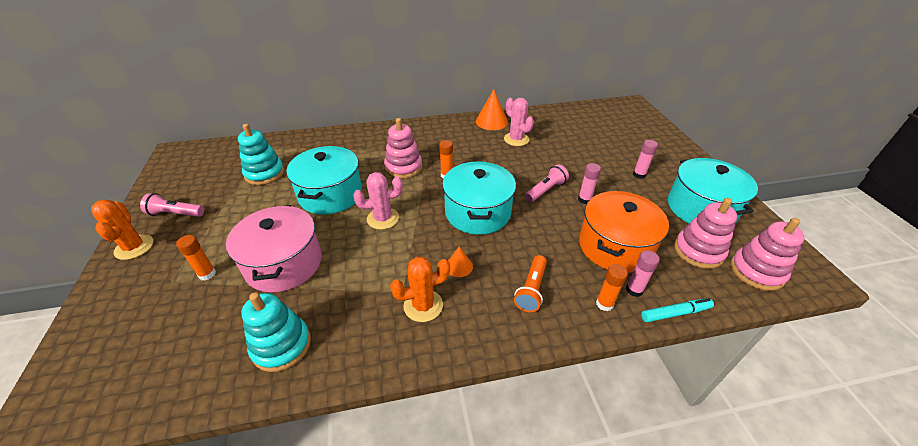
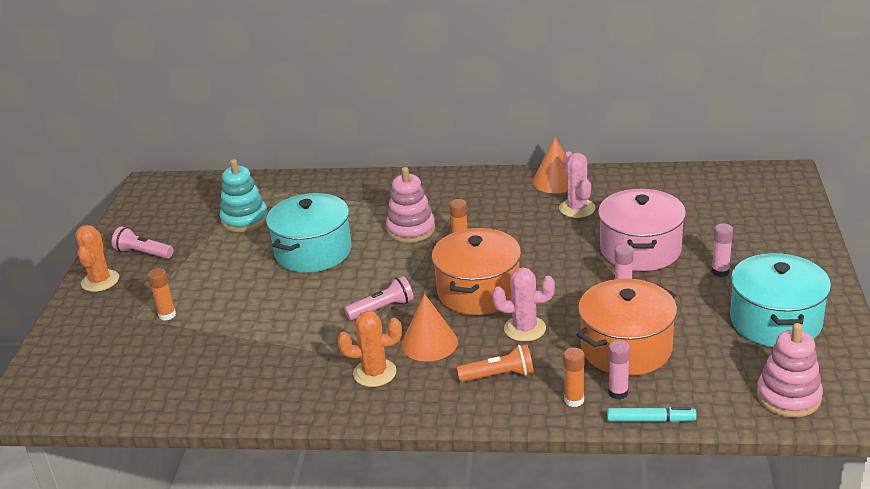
camera: 20 degrees right, 10 degrees down
pink pot [226,205,322,293] -> pink pot moved to [598,189,686,271]
turquoise stacking toy [242,292,311,372] -> none
pink cactus [353,172,403,230] -> pink cactus moved to [492,267,555,342]
turquoise pot [442,162,516,235] -> orange pot [432,228,521,315]
orange cone [448,246,473,277] -> orange cone [401,294,458,362], size x1.76
orange flashlight [514,255,547,312] -> orange flashlight turned 135 degrees counterclockwise [457,344,534,382]
pink flashlight [525,164,569,202] -> pink flashlight moved to [344,276,414,320]
pink stacking toy [674,198,737,269] -> none

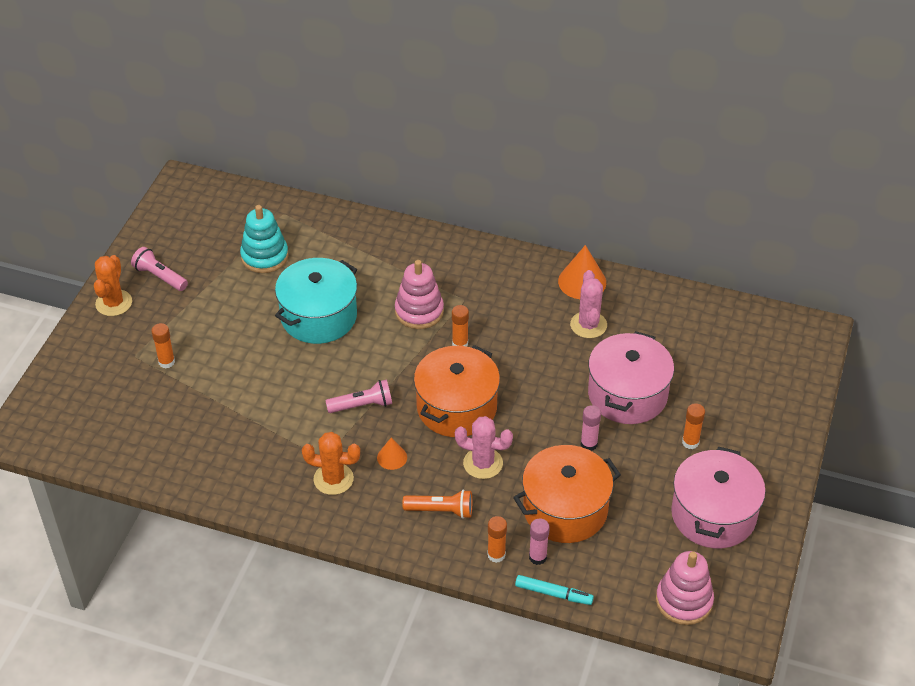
camera: 10 degrees right, 15 degrees up
orange cone [401,294,458,362] -> orange cone [377,438,407,470], size x0.57
pink glue stick [712,223,733,277] -> orange glue stick [682,403,705,449]
turquoise pot [730,253,831,347] -> pink pot [671,446,766,548]

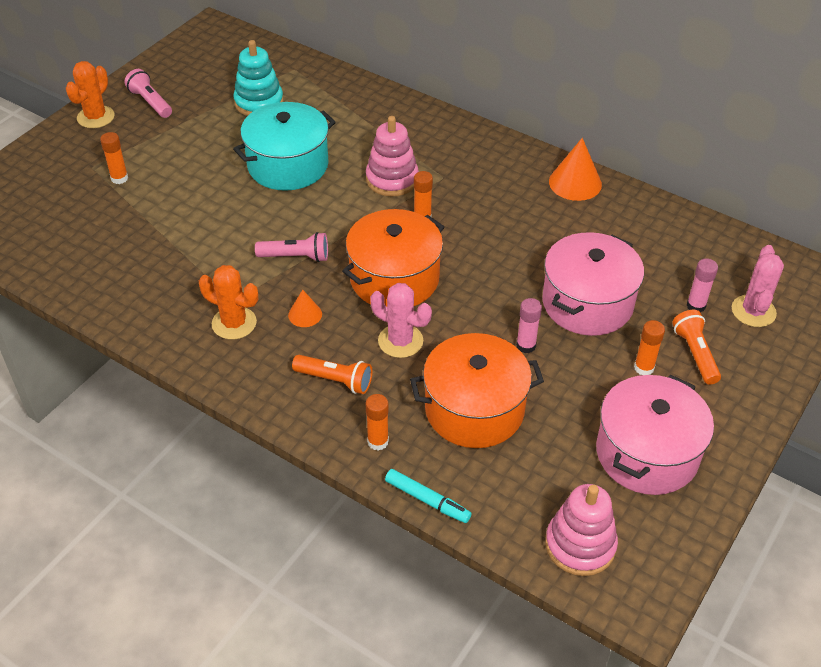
camera: 15 degrees right, 0 degrees up
pink glue stick [529,518,550,565] -> pink glue stick moved to [686,259,718,313]
pink cactus [570,270,607,338] -> pink cactus moved to [732,245,784,327]
none -> orange flashlight [672,310,721,385]

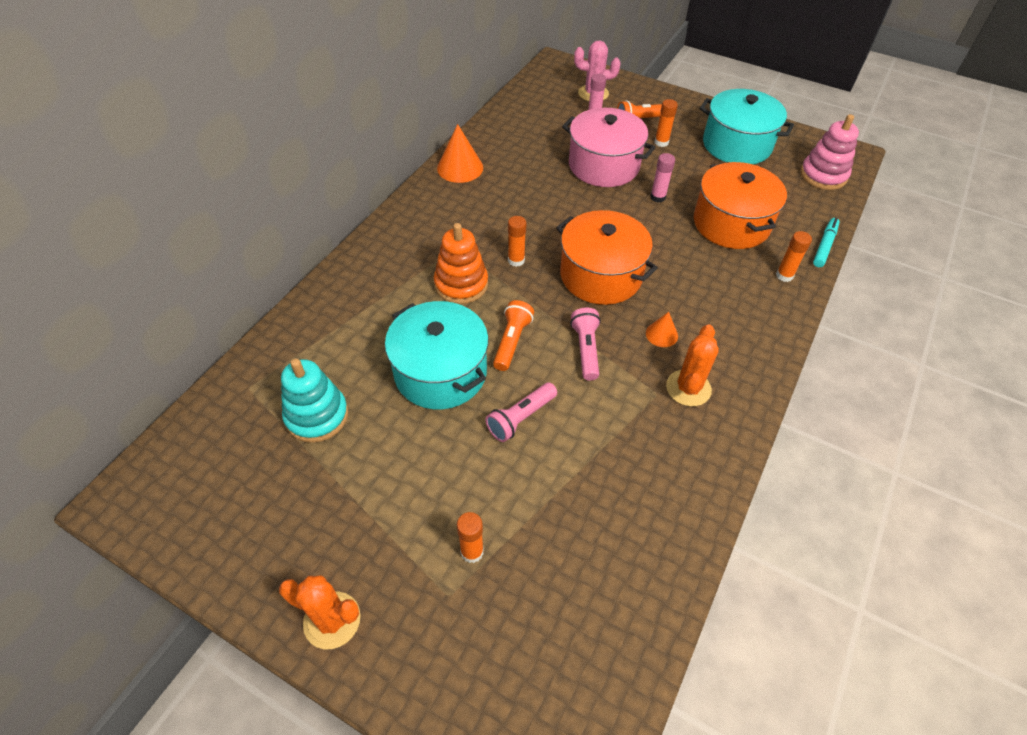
camera: 95 degrees left, 5 degrees up
pink flashlight [125,69,172,118] -> pink flashlight moved to [485,382,557,442]
orange flashlight [292,355,372,394] -> orange flashlight moved to [493,300,534,371]
pink stacking toy [366,116,419,197] -> orange stacking toy [434,223,488,304]
pink cactus [370,283,432,358] -> none
pink pot [596,374,714,495] -> turquoise pot [699,89,794,165]

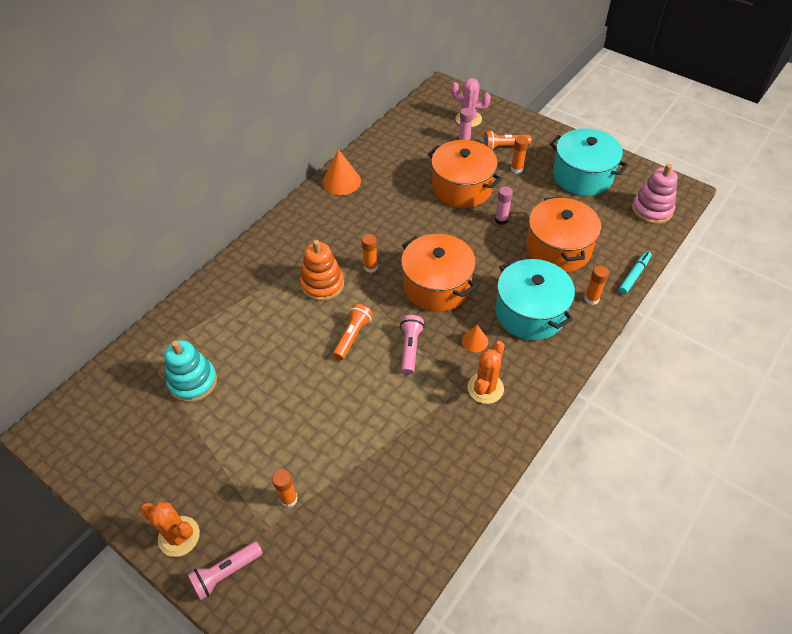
camera: 10 degrees right, 0 degrees up
turquoise pot [385,301,489,409] -> turquoise pot moved to [496,259,575,340]
pink flashlight [485,382,557,442] -> pink flashlight moved to [188,541,263,600]
pink pot [562,108,656,187] -> orange pot [428,140,502,208]

